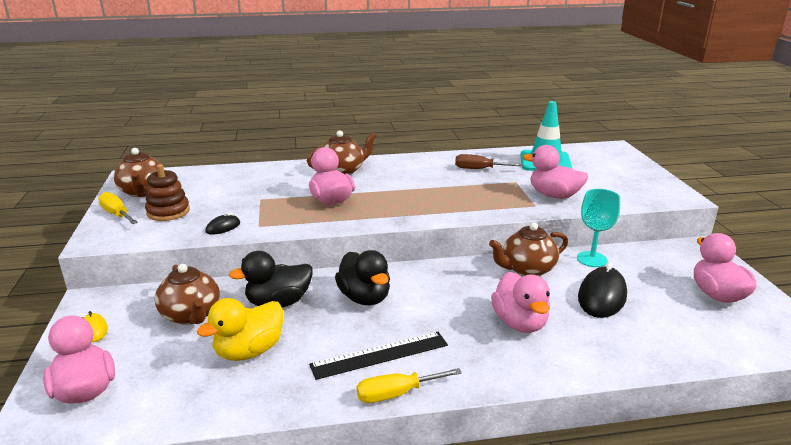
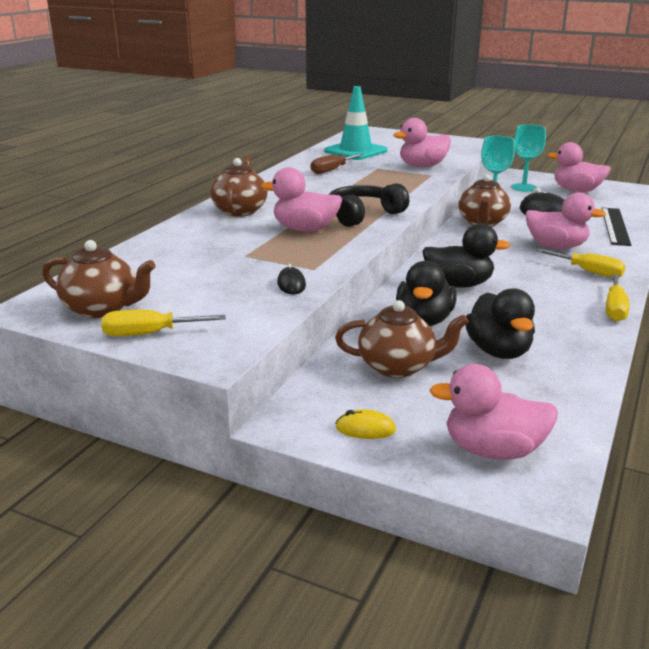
camera: 55 degrees left, 0 degrees up
brown stacking toy [145,164,190,221] -> none
yellow duck [197,298,283,361] -> black duck [465,288,535,359]
black ruler [309,332,448,380] -> black ruler moved to [601,208,631,246]
none -> black headphones [329,183,409,227]
none -> turquoise goblet [511,125,546,192]
none -> yellow screwdriver [536,249,626,278]

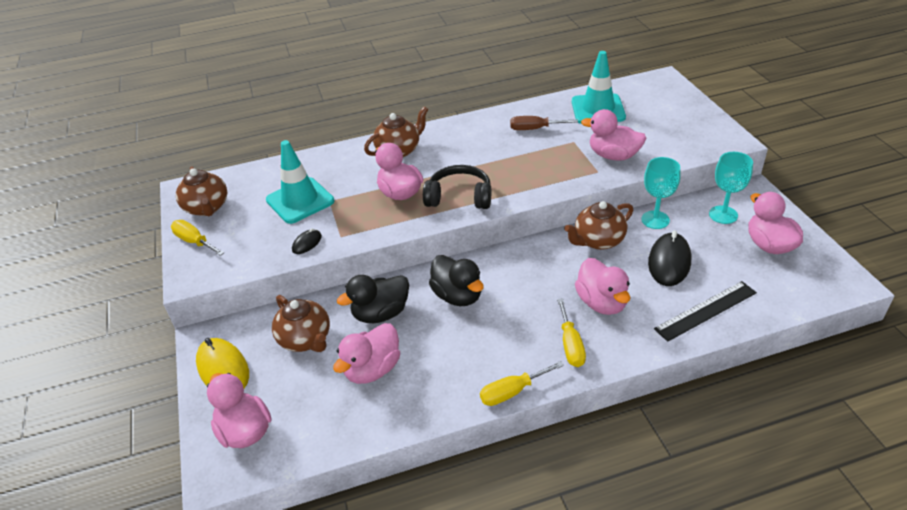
camera: 50 degrees right, 15 degrees up
yellow mouse [336,409,396,439] -> yellow mouse [196,338,249,388], size x1.97
black duck [465,288,535,359] -> pink duck [333,323,400,384]
none -> turquoise traffic cone [266,140,334,224]

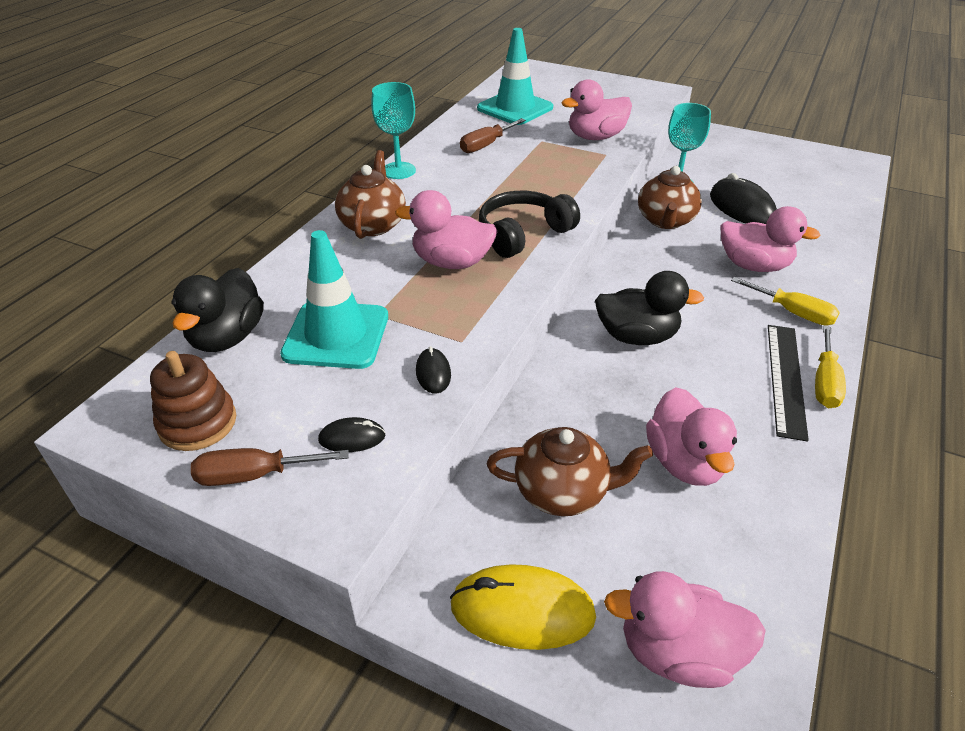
camera: 50 degrees left, 0 degrees up
yellow screwdriver [171,220,225,256] -> brown screwdriver [191,448,349,486]
brown teapot [176,167,227,216] -> brown stacking toy [150,351,236,451]
black duck [337,275,409,323] -> black duck moved to [171,268,264,352]
black ruler [654,281,757,342] -> black ruler moved to [768,325,809,442]
turquoise goblet [709,152,753,224] -> turquoise goblet moved to [371,82,416,179]
pink duck [748,192,803,254] -> none
none -> black mouse [318,417,386,452]

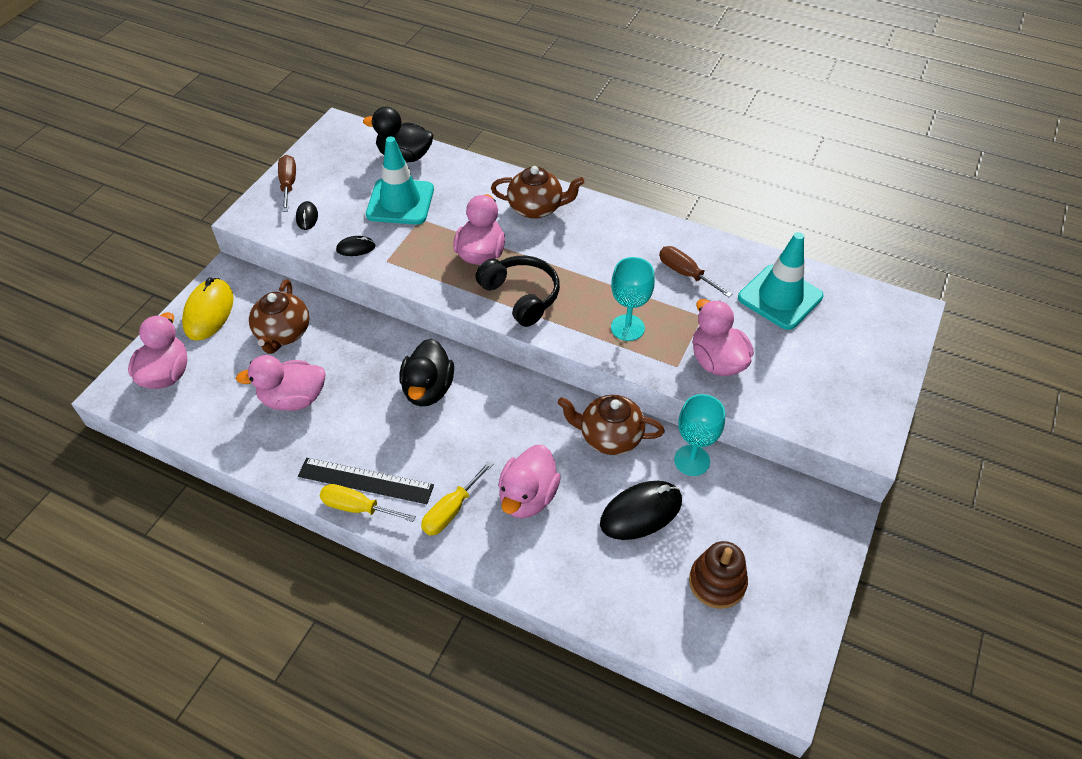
camera: 90 degrees right, 10 degrees up
brown stacking toy [150,351,236,451] -> brown stacking toy moved to [689,541,748,609]
turquoise goblet [371,82,416,179] -> turquoise goblet moved to [611,257,655,341]

